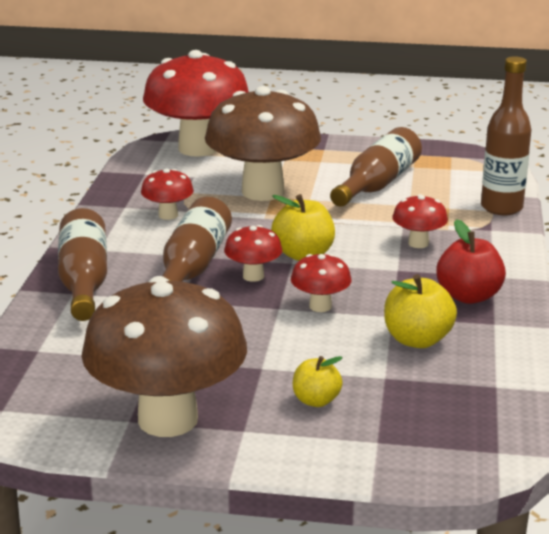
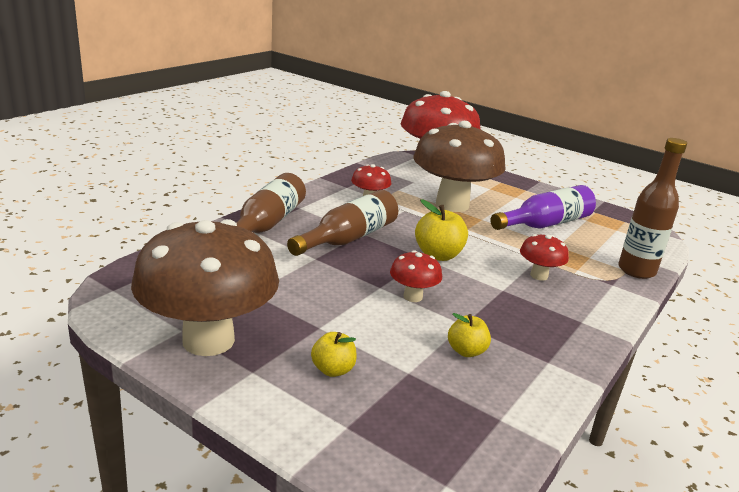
camera: 25 degrees right, 0 degrees up
red mushroom [224,225,282,282] -> none
brown bottle [330,127,422,207] -> purple bottle [490,185,596,230]
yellow apple [384,274,457,348] -> yellow apple [448,313,491,357], size x0.64
red apple [436,219,506,304] -> none

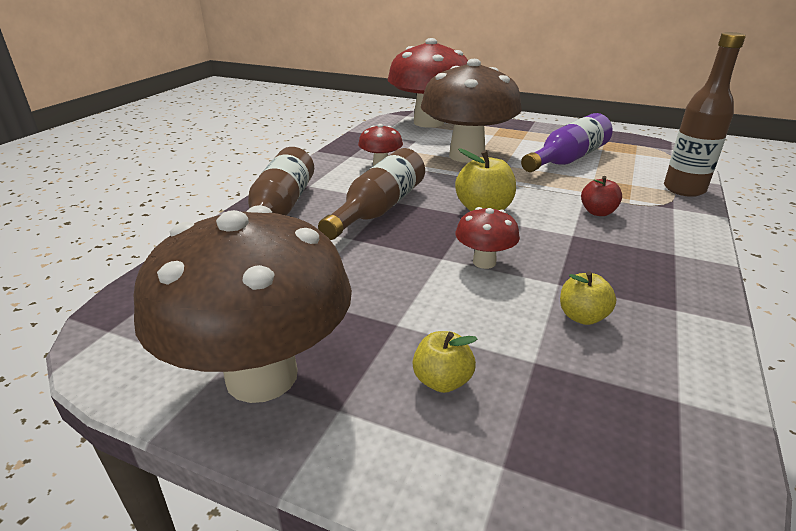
camera: 10 degrees left, 5 degrees up
red mushroom [520,234,569,281] -> red apple [581,176,622,216]

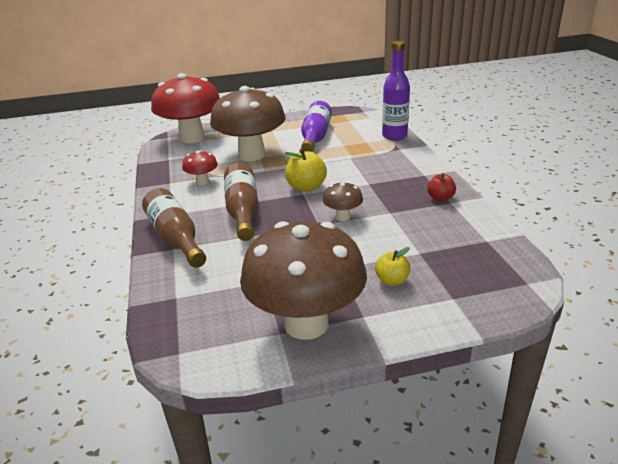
camera: 35 degrees left, 0 degrees up
red mushroom [455,207,520,269] -> brown mushroom [323,181,363,221]
yellow apple [560,271,616,325] -> none
red apple [581,176,622,216] -> red apple moved to [427,173,456,201]
brown bottle [664,32,746,197] -> purple bottle [382,41,410,140]

